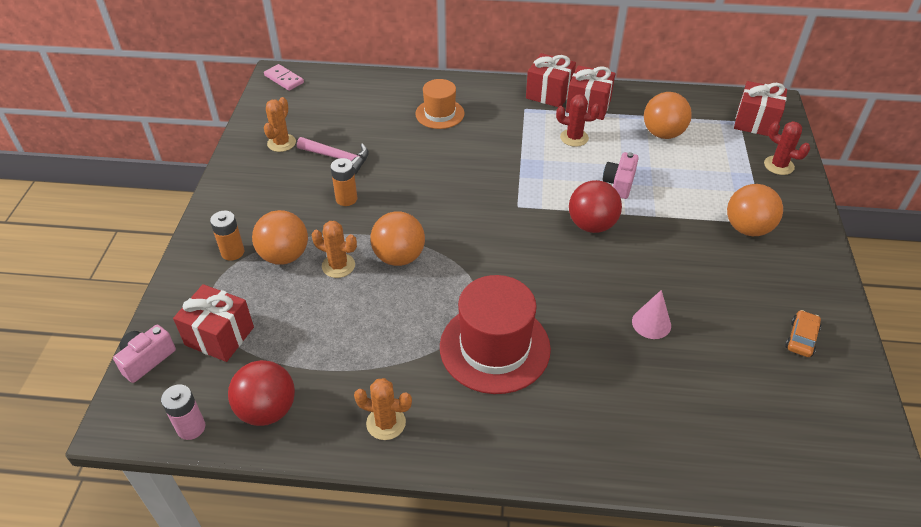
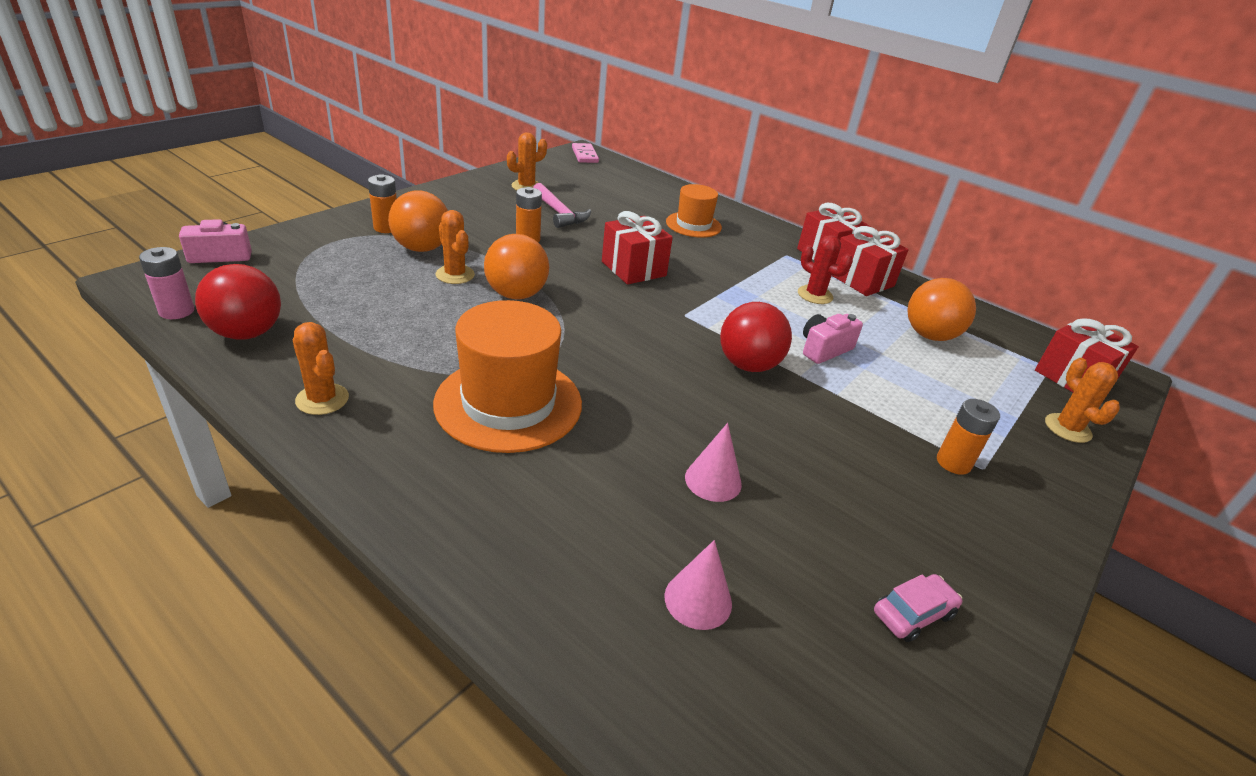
camera: 30 degrees right, 10 degrees down
red gift [173,284,254,362] -> red gift moved to [602,211,673,285]
red hat [440,275,551,394] -> orange hat [433,300,582,453]
orange ball [727,184,783,236] -> orange battery [937,399,1000,475]
red cactus [764,121,810,175] -> orange cactus [1045,358,1120,443]
orange car [785,310,821,357] -> pink car [874,574,962,642]
none -> pink cone [665,540,732,630]

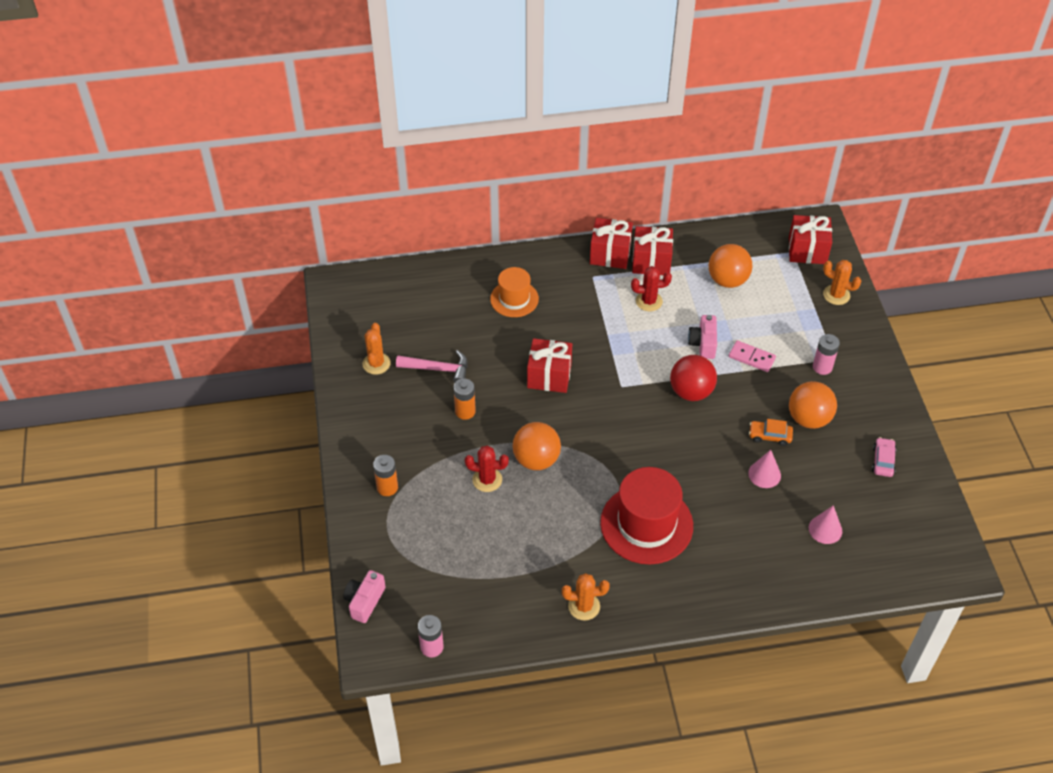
camera: 45 degrees left, 15 degrees up
red ball [195,264,281,339] -> none
orange ball [388,190,448,252] -> orange ball moved to [789,381,837,429]
orange hat [433,300,582,453] -> red hat [600,467,693,564]
orange cactus [436,210,475,284] -> red cactus [465,446,509,492]
pink domino [572,143,599,163] -> pink domino moved to [729,340,776,372]
orange battery [937,399,1000,475] -> pink battery [813,334,840,375]
none -> orange car [749,419,793,446]

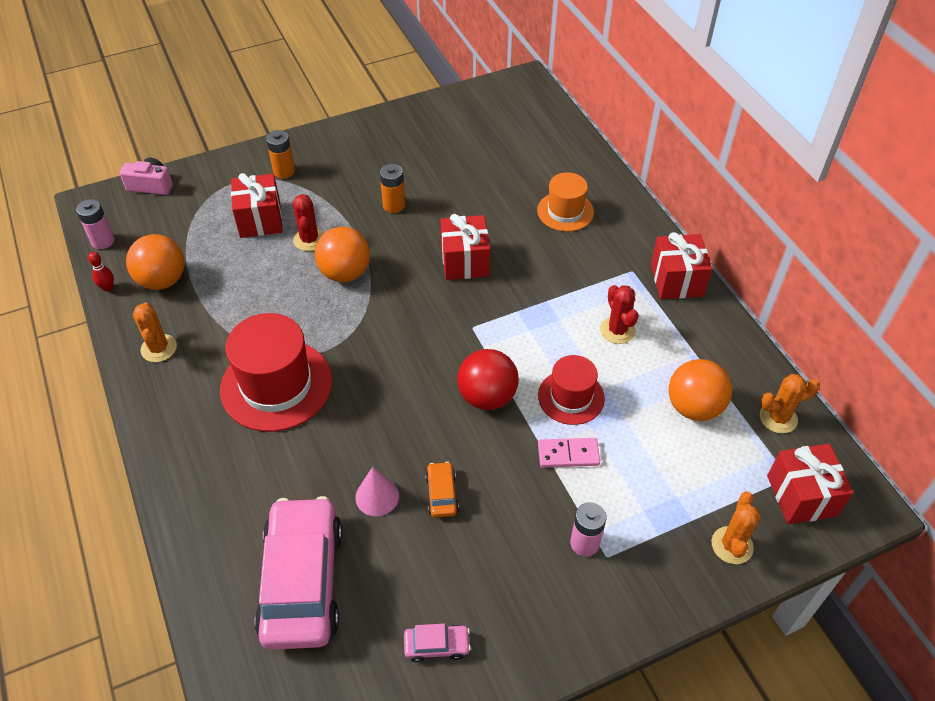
camera: 75 degrees right, 0 degrees up
orange cactus [363,323,391,375] -> orange cactus moved to [760,374,820,434]
pink hammer [396,350,468,383] -> none
red gift [632,226,673,275] -> red gift moved to [231,173,283,238]
pink camera [688,315,717,359] -> red hat [538,355,605,425]
pink domino [729,340,776,372] -> pink domino turned 75 degrees clockwise [538,438,600,468]
orange ball [789,381,837,429] -> orange ball moved to [126,234,185,290]
pink cone [809,505,842,544] -> pink car [254,496,343,650]
none -> red bowling pin [88,252,114,292]

